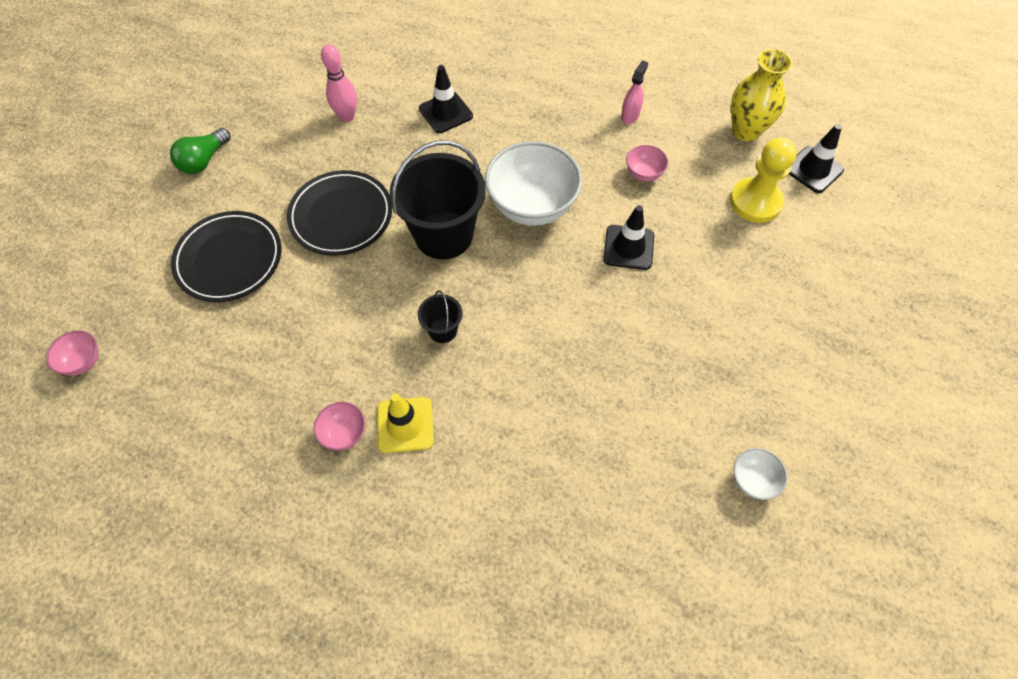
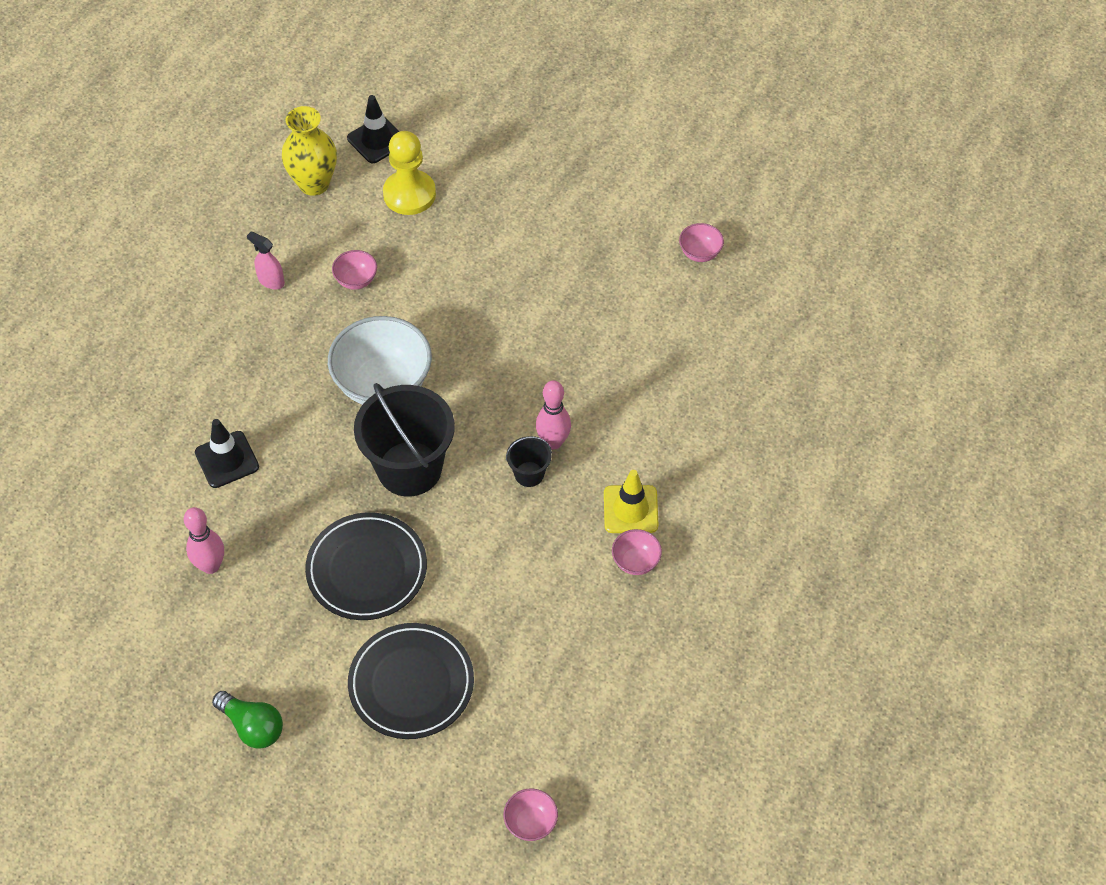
camera: 85 degrees left, 5 degrees down
black traffic cone [603,205,654,270] -> none
white bowl [733,448,787,500] -> pink bowl [679,223,724,262]
none -> pink bowling pin [536,380,571,450]

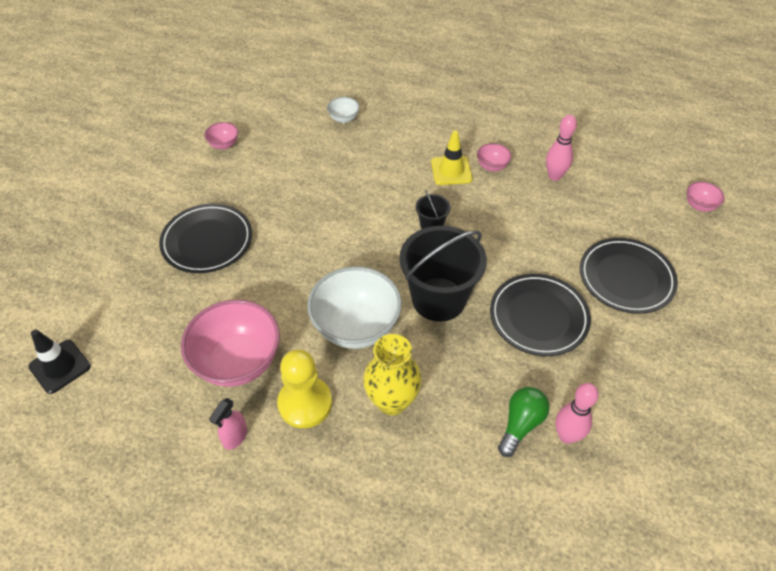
camera: 95 degrees left, 5 degrees down
black traffic cone [195,419,259,488] -> none
green light bulb [212,691,283,749] -> green light bulb moved to [498,387,549,457]
yellow vase [282,106,337,196] -> yellow vase moved to [363,334,422,415]
pink bowl [332,250,377,290] -> pink bowl [181,299,280,387], size x2.19
yellow pawn [383,131,436,215] -> yellow pawn moved to [277,349,332,428]
pink bowling pin [536,380,571,450] -> pink bowling pin moved to [546,115,577,181]
none -> black plate [159,204,252,273]
none -> white bowl [327,97,359,123]

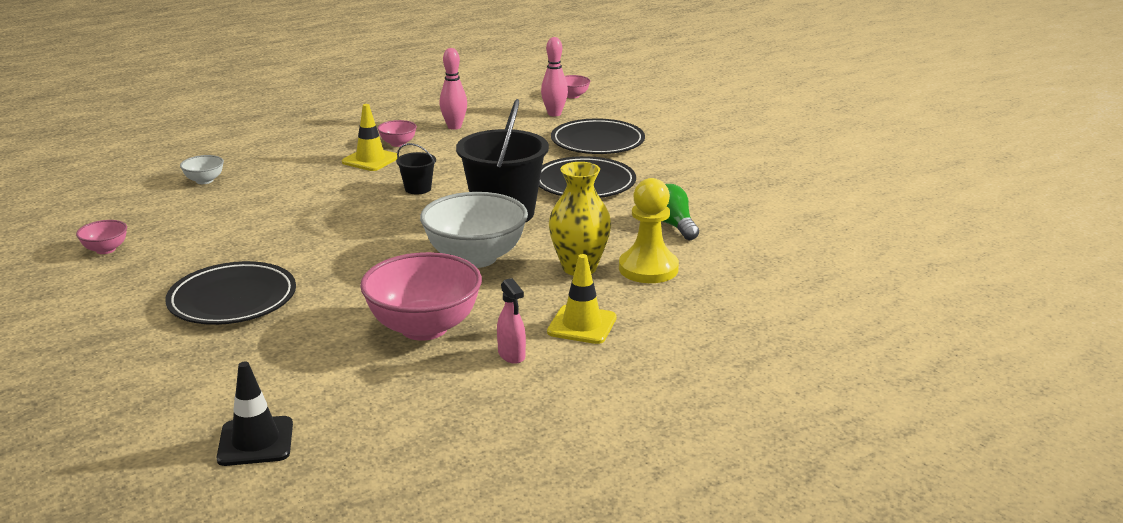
camera: 55 degrees left, 25 degrees down
yellow pawn [277,349,332,428] -> yellow pawn moved to [619,178,679,283]
pink bowling pin [555,383,599,444] -> pink bowling pin moved to [541,37,568,116]
none -> yellow traffic cone [547,254,617,344]

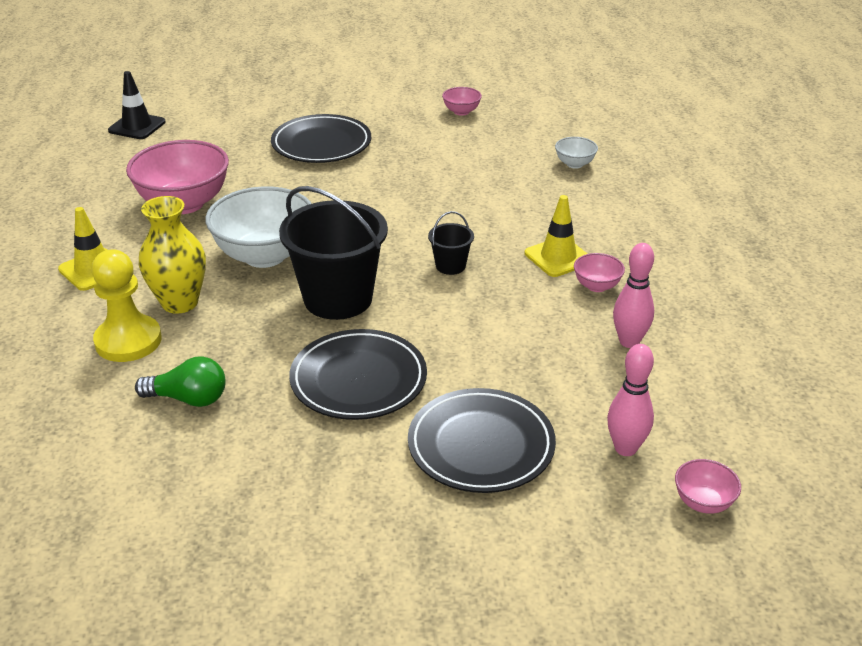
camera: 120 degrees right, 10 degrees up
pink spray bottle [497,278,526,364] -> none

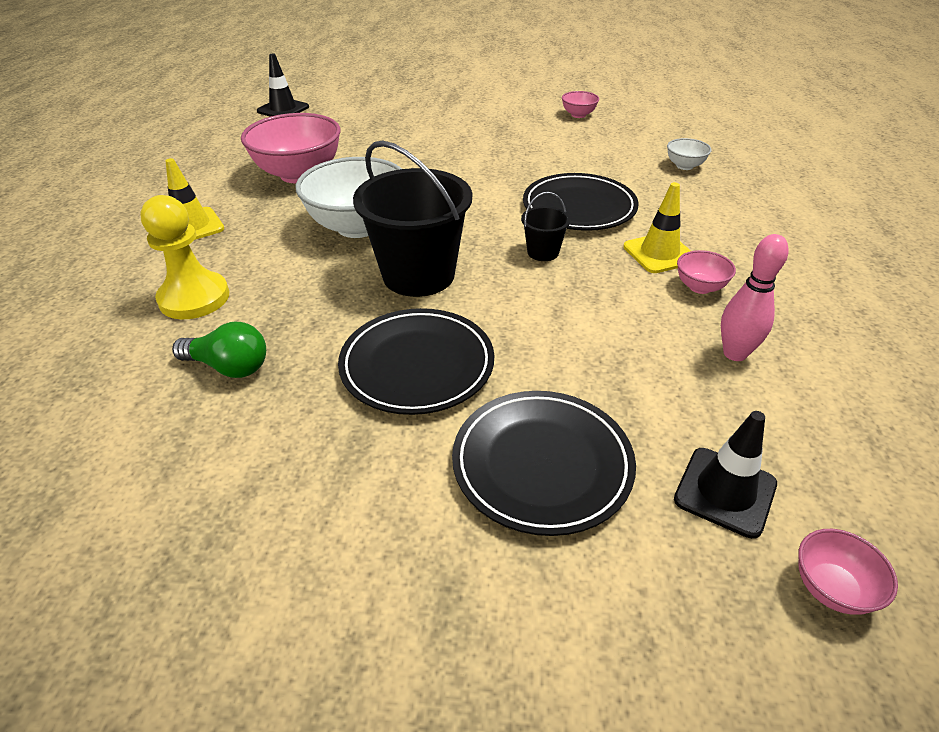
camera: 10 degrees right, 5 degrees up
yellow vase [139,196,206,314] -> none
black plate [271,114,371,163] -> black plate moved to [523,173,639,231]
pink bowling pin [607,344,654,456] -> black traffic cone [674,411,777,539]

